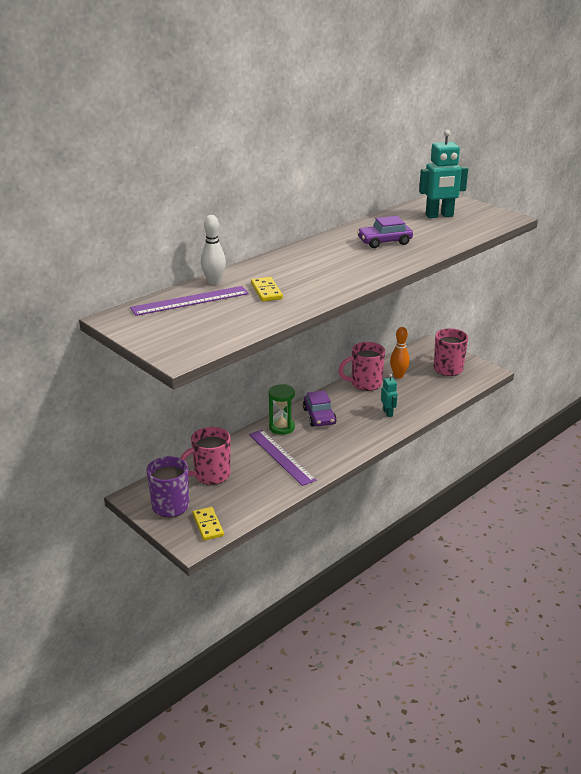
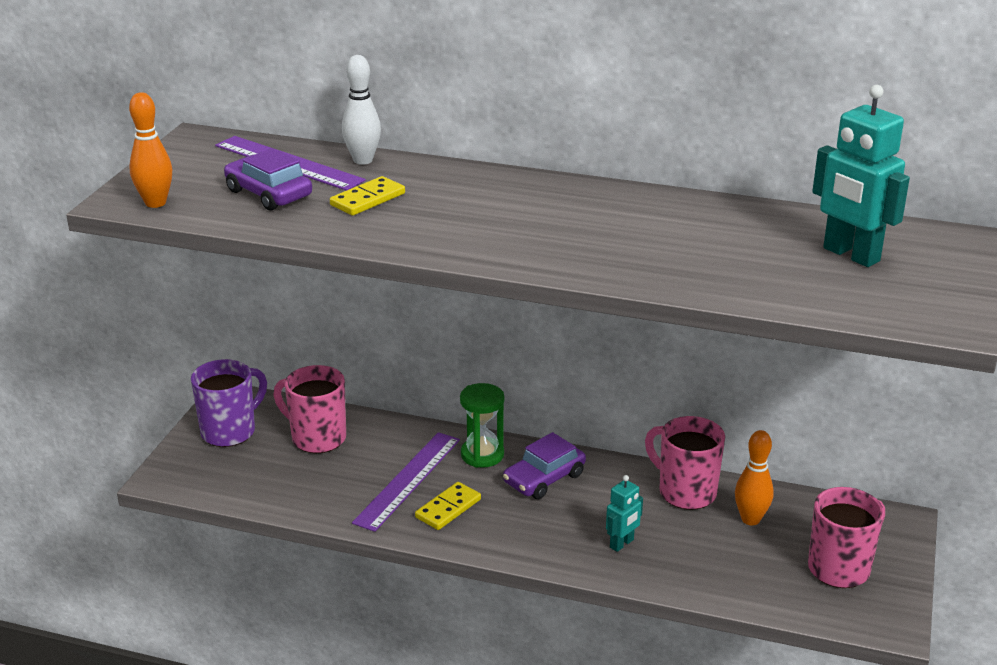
camera: 60 degrees right, 0 degrees up
yellow domino [192,507,224,541] -> yellow domino moved to [415,482,481,530]
purple car [357,216,413,248] -> purple car moved to [224,148,312,211]
none -> orange bowling pin [129,92,172,208]

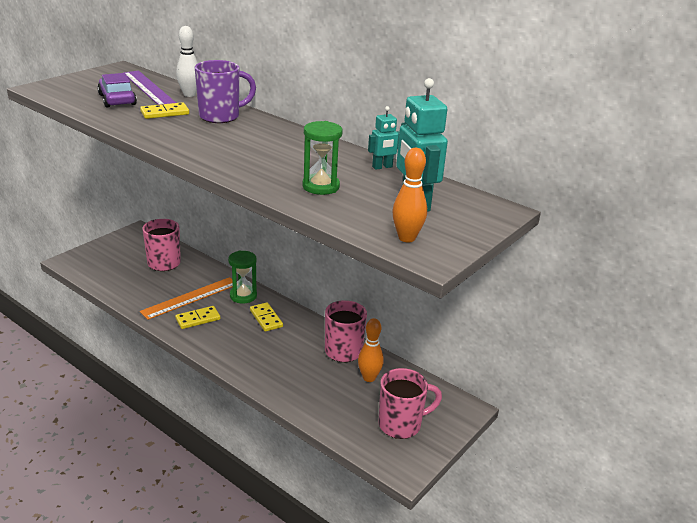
camera: 20 degrees right, 0 degrees up
orange bowling pin [129,92,172,208] -> orange bowling pin moved to [392,148,427,243]
purple mug [191,359,267,447] -> purple mug moved to [195,60,256,123]
purple ruler [352,432,460,532] -> orange ruler [140,277,233,320]
purple car [503,432,586,499] -> yellow domino [250,302,283,332]
turquoise robot [606,475,643,552] -> turquoise robot moved to [368,106,399,170]
none -> green hourglass [302,121,343,195]

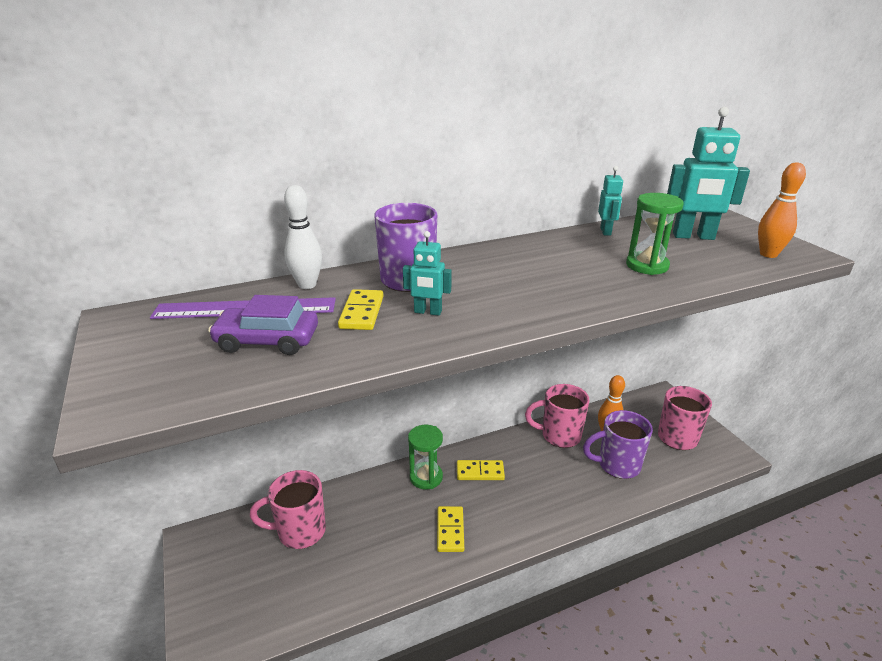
camera: 60 degrees left, 0 degrees up
orange ruler [140,277,233,320] -> none
none -> turquoise robot [403,231,452,316]
none -> purple mug [583,410,653,479]

